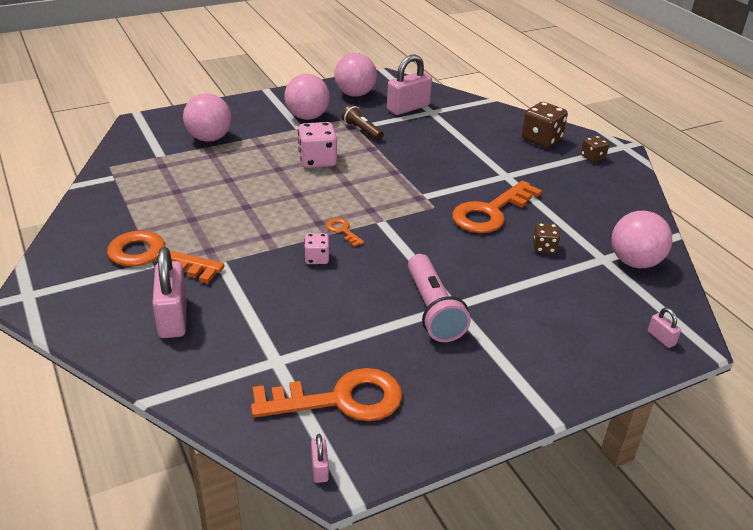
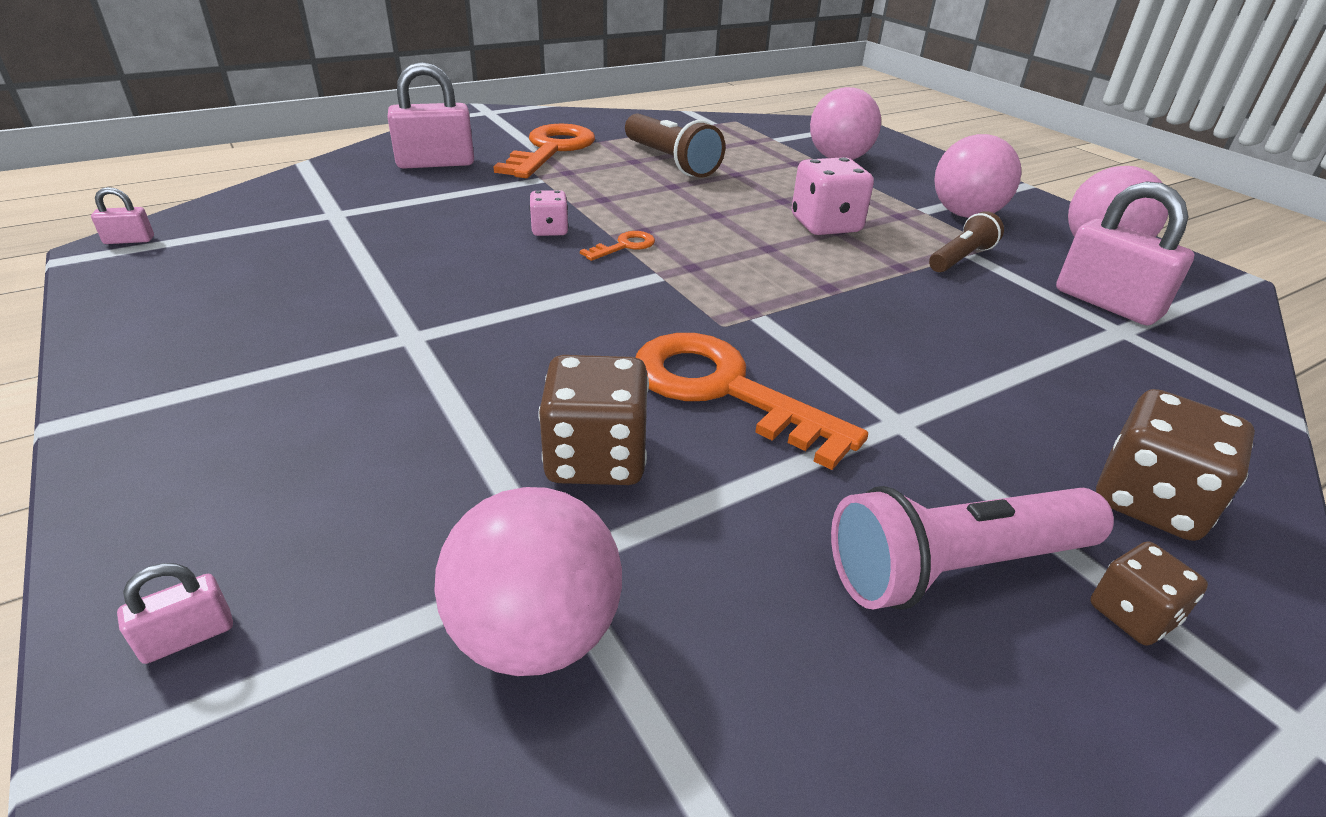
camera: 85 degrees right, 0 degrees up
orange key [251,368,402,421] -> none
pink flashlight [408,254,471,342] -> pink flashlight moved to [831,486,1114,610]
brown dice [533,223,560,254] -> brown dice [538,355,649,485], size x1.74
none -> brown flashlight [625,114,725,178]

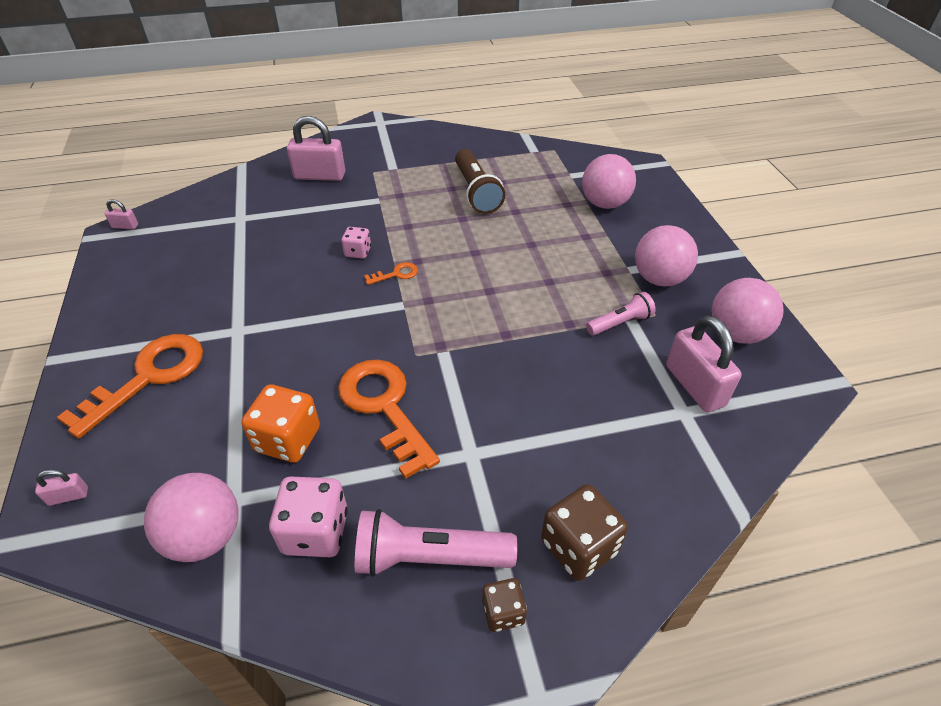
camera: 20 degrees right, 10 degrees up
orange key [493,123,595,178] -> orange key moved to [57,334,203,439]
brown dice [538,355,649,485] -> orange dice [242,384,320,463]
pink dice [792,157,874,235] -> pink dice moved to [269,476,348,557]
brown flashlight [929,211,1004,272] -> pink flashlight [586,292,656,336]

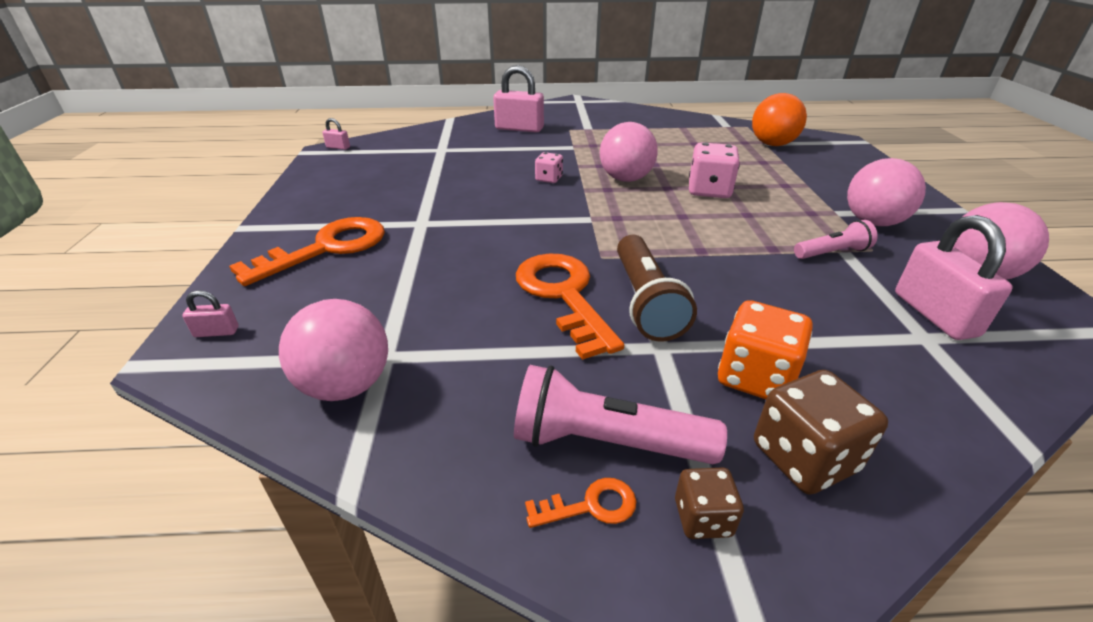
camera: 10 degrees right, 10 degrees down
orange dice [242,384,320,463] -> orange dice moved to [718,300,813,399]
pink dice [269,476,348,557] -> pink dice moved to [689,142,740,198]
orange key [364,262,418,285] -> orange key moved to [525,478,636,528]
brown flashlight [455,149,505,214] -> brown flashlight moved to [617,235,697,342]
pink ball [582,154,636,209] -> pink ball moved to [600,122,658,182]
none -> orange ball [752,93,807,146]

